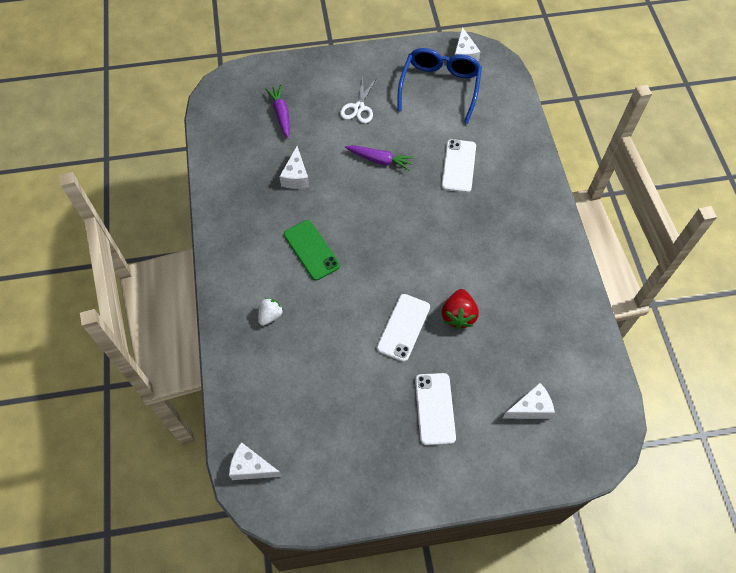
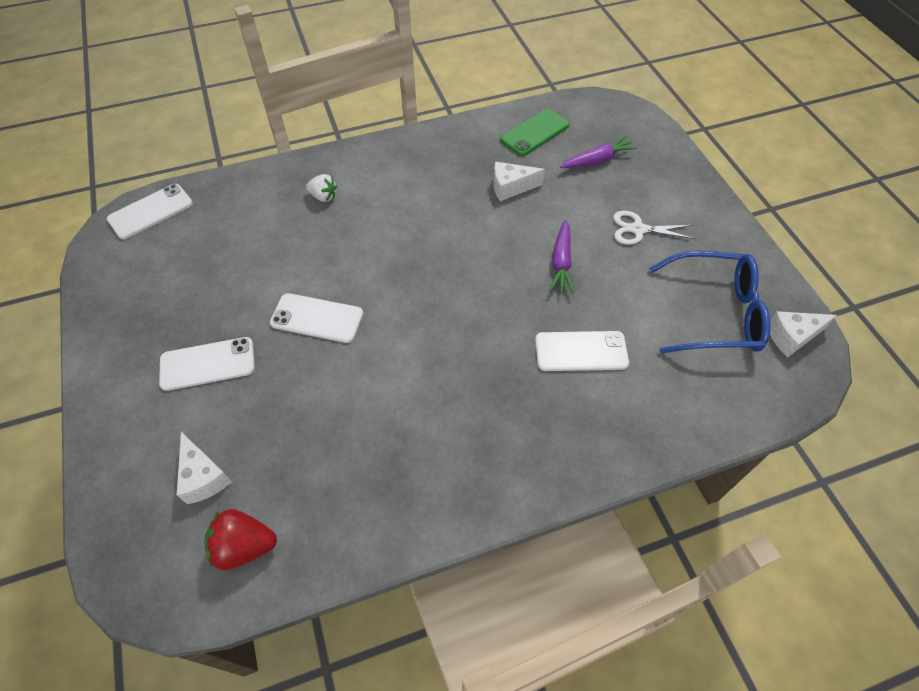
camera: 80 degrees right, 5 degrees down
white cheese [229,442,282,480] -> white phone [107,184,193,239]
green phone [284,220,340,281] -> green phone moved to [500,109,570,156]
red strawberry [442,289,479,330] -> red strawberry moved to [204,509,277,570]

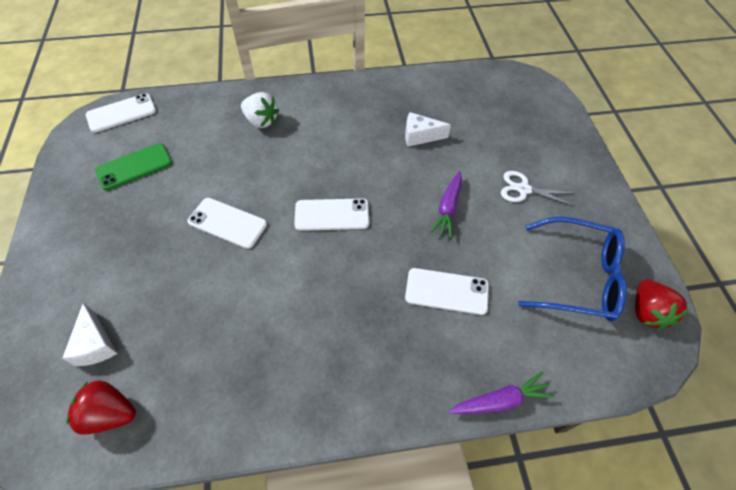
camera: 10 degrees right, 0 degrees up
white phone [159,337,255,391] -> white phone moved to [294,198,369,231]
white strawberry [306,174,337,202] -> white strawberry [241,92,279,128], size x1.50
green phone [500,109,570,156] -> green phone moved to [95,143,172,190]
purple carrot [560,136,637,168] -> purple carrot moved to [449,372,555,414]
white cheese [770,311,837,357] -> red strawberry [635,279,689,330]

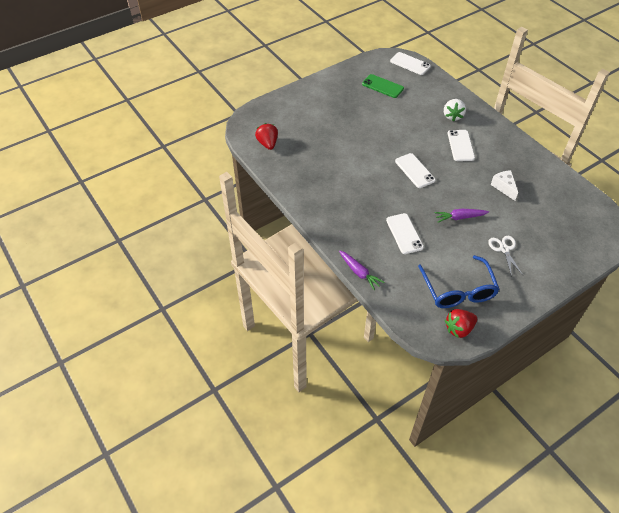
camera: 65 degrees right, 5 degrees down
white cheese [62,303,117,366] -> none
white phone [187,198,267,249] -> white phone moved to [448,130,475,161]

